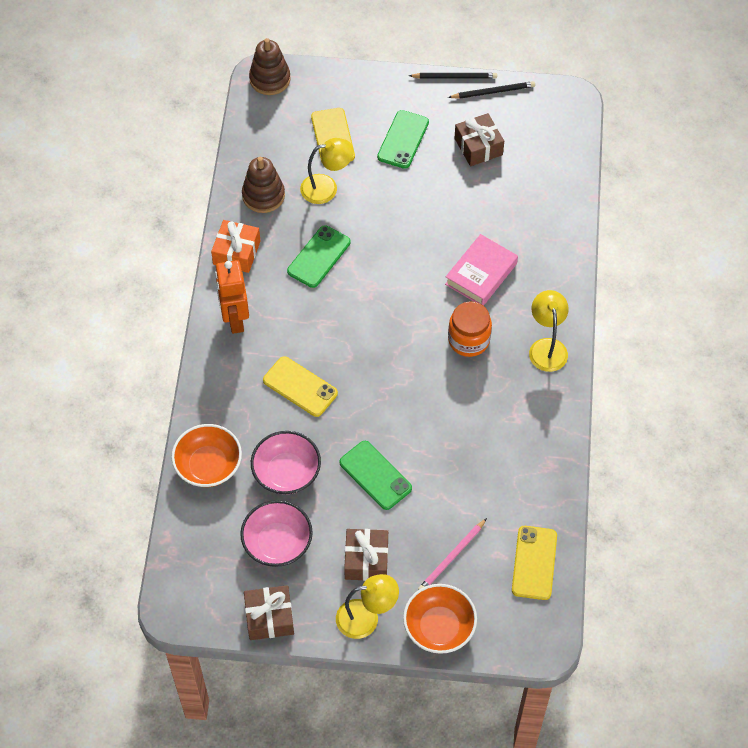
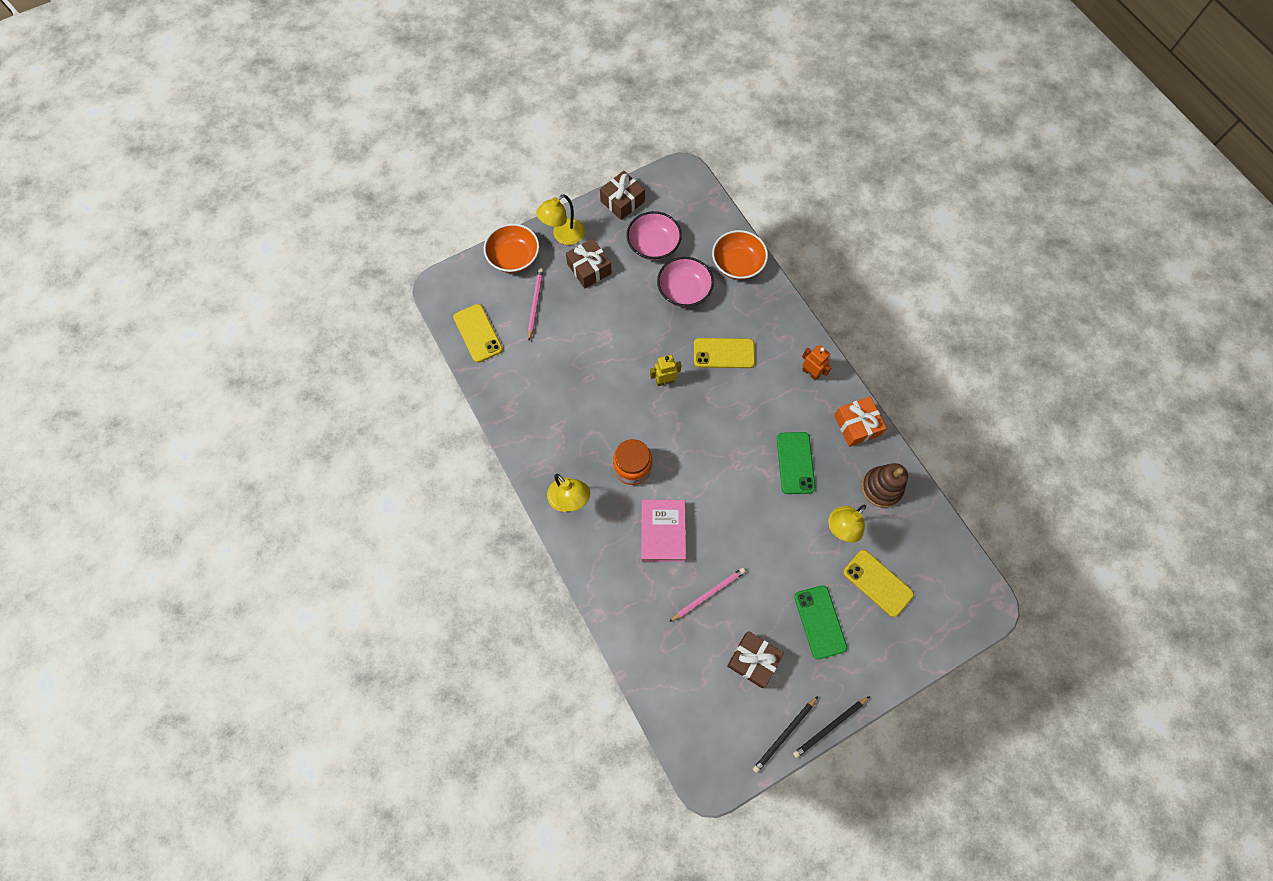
camera: 145 degrees right, 10 degrees up
orange robot [215,260,249,334] -> orange robot [802,345,832,380], size x0.62
brown stacking toy [249,38,291,95] -> none
green phone [339,441,412,510] -> none
none -> yellow robot [650,355,681,386]
none -> pink pencil [669,568,746,622]

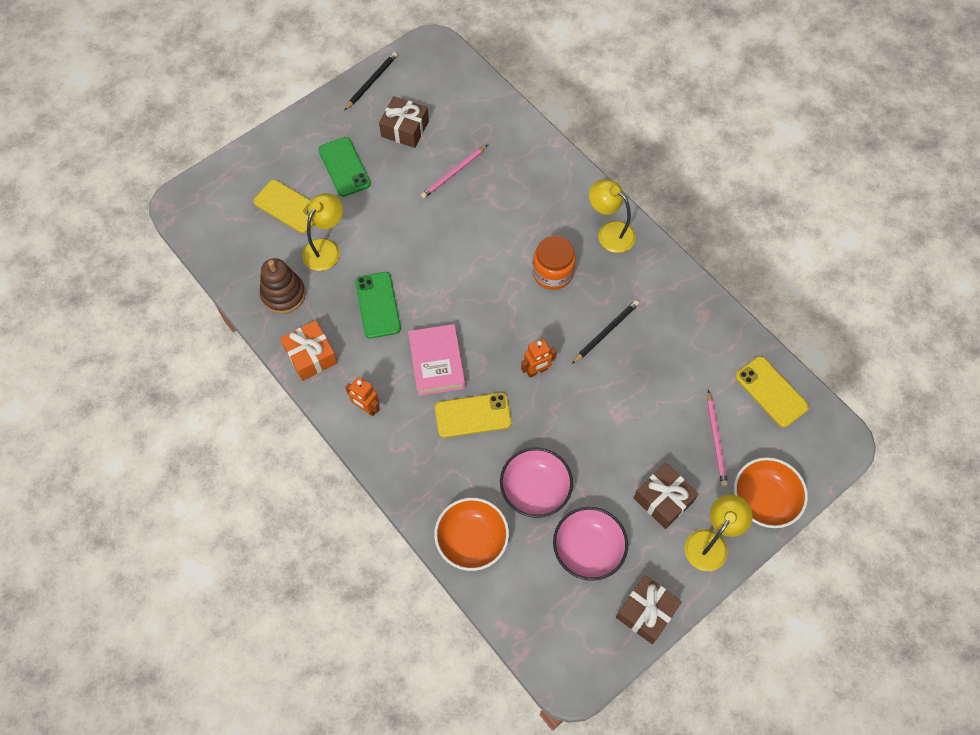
camera: 170 degrees right, 5 degrees down
pink book [641,500,686,562] -> pink book moved to [408,324,465,396]
yellow robot [650,355,681,386] -> orange robot [521,338,557,378]
black pencil [793,696,870,758] -> black pencil moved to [572,300,639,364]

